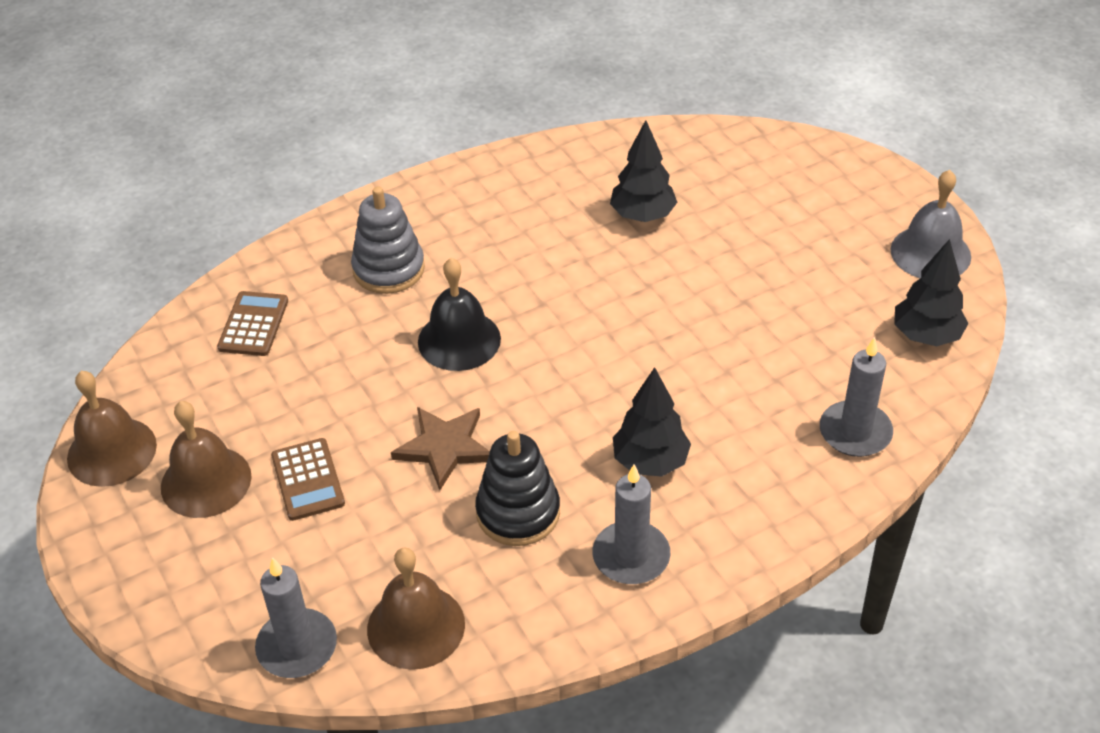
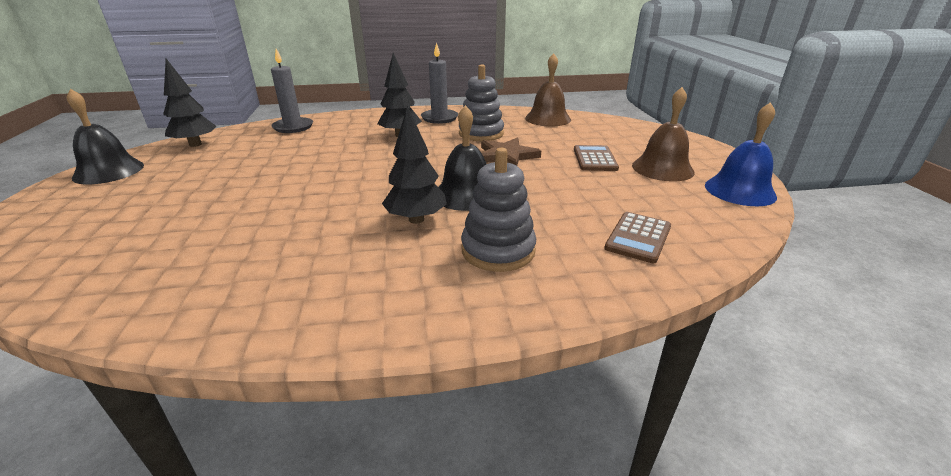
camera: 160 degrees left, 15 degrees down
brown bell [67,371,157,487] -> blue bell [705,102,777,206]
grey candle [255,557,337,678] -> none
black stacking toy [475,431,560,546] -> grey stacking toy [459,64,504,141]
black tree [610,120,677,222] -> black tree moved to [382,106,447,224]
grey bell [891,170,971,278] -> black bell [67,89,144,184]

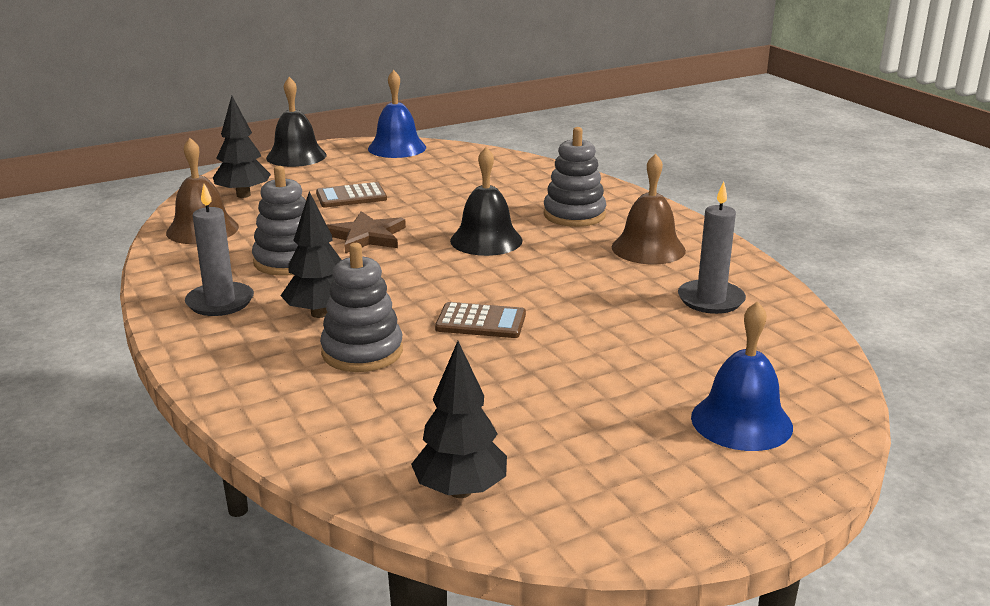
camera: 110 degrees left, 5 degrees down
black bell [67,89,144,184] -> black bell moved to [266,77,326,167]
grey candle [271,49,313,133] -> grey candle moved to [678,181,746,314]
black tree [382,106,447,224] -> black tree moved to [213,96,271,198]
brown calculator [604,212,671,263] -> brown calculator moved to [435,302,526,338]
brown bell [632,87,694,182] -> brown bell moved to [612,153,686,264]
none -> grey stacking toy [320,243,403,372]
none -> blue bell [691,301,793,451]

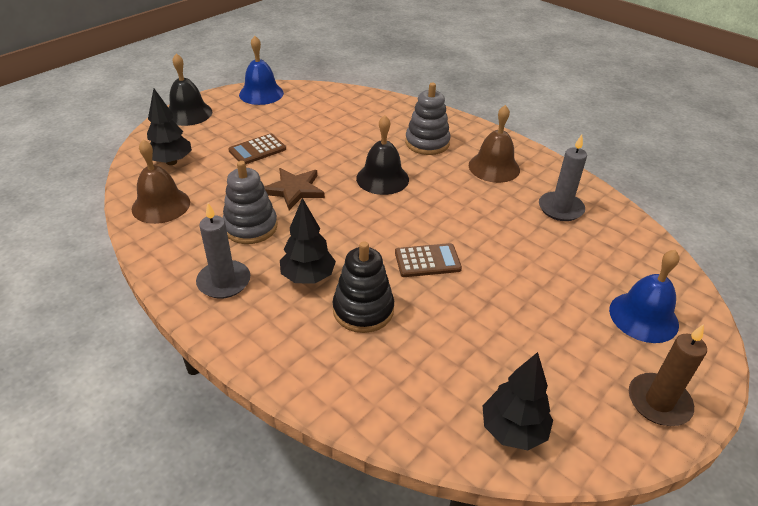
camera: 20 degrees left, 15 degrees up
grey stacking toy [320,243,403,372] -> black stacking toy [332,241,394,333]
none -> brown candle [629,324,707,426]

